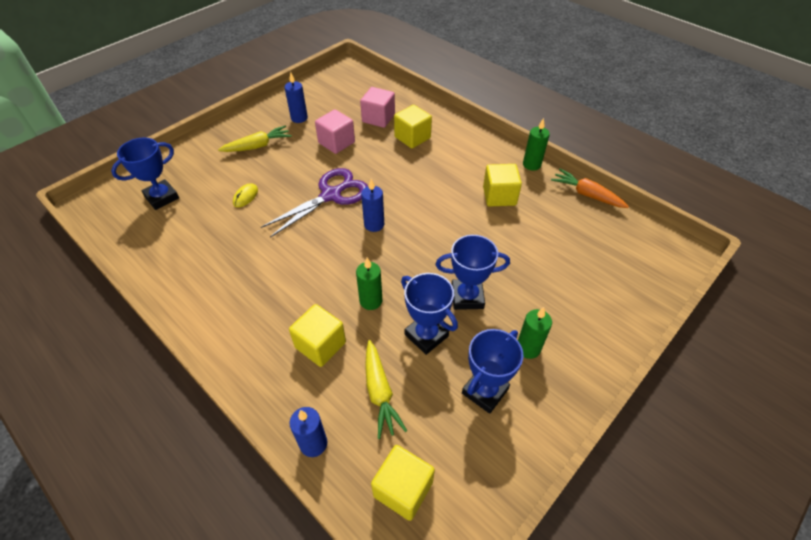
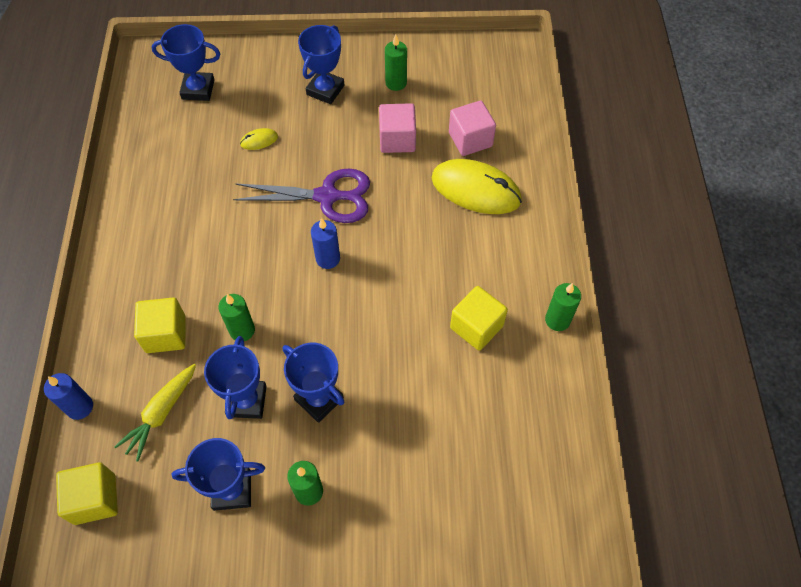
camera: 45 degrees right, 10 degrees up
yellow carrot [218,125,291,152] -> blue trophy [298,25,344,104]
blue candle [284,72,308,123] -> green candle [385,34,407,91]
yellow cube [394,105,432,148] -> yellow mouse [432,159,522,214]
orange carrot [551,169,629,208] -> none

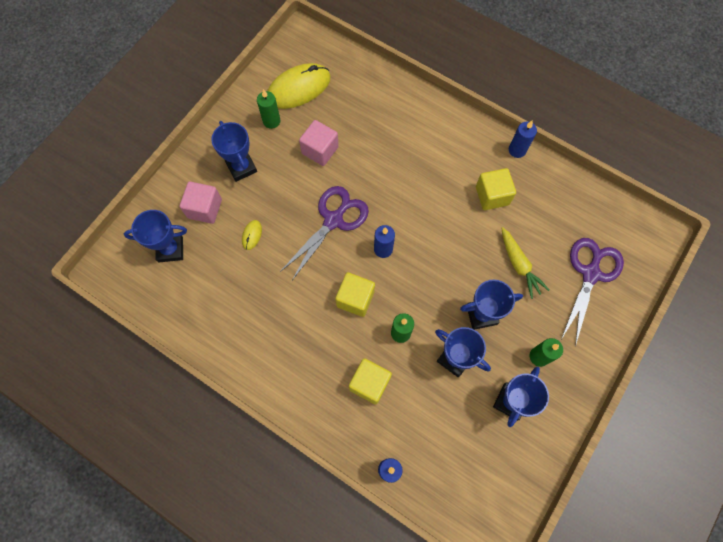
camera: 55 degrees left, 10 degrees up
yellow cube [56,463,118,525] -> yellow cube moved to [335,272,375,317]
yellow carrot [114,364,196,461] -> yellow carrot moved to [501,227,549,299]
blue trophy [151,24,220,101] -> blue trophy turned 45 degrees clockwise [124,210,187,262]
yellow mouse [432,159,522,214] -> yellow mouse moved to [267,63,331,109]
pink cube [449,101,496,156] -> pink cube moved to [179,182,222,224]
green candle [545,283,581,331] -> blue candle [509,121,537,158]
none -> purple scissors [561,238,624,346]

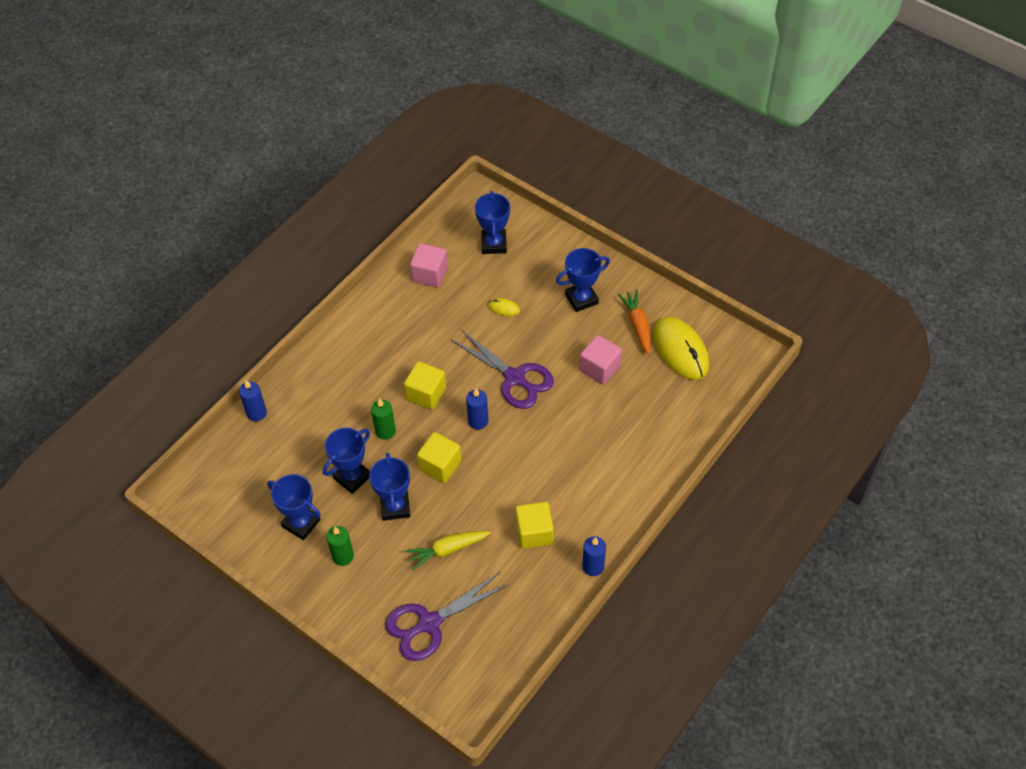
camera: 95 degrees right, 15 degrees down
pink cube [179,182,222,224] -> pink cube moved to [410,243,448,288]
green candle [257,89,281,129] -> orange carrot [618,290,651,355]
yellow cube [349,358,392,405] -> yellow cube moved to [417,432,461,483]
purple scissors [561,238,624,346] -> purple scissors turned 120 degrees clockwise [385,572,509,661]

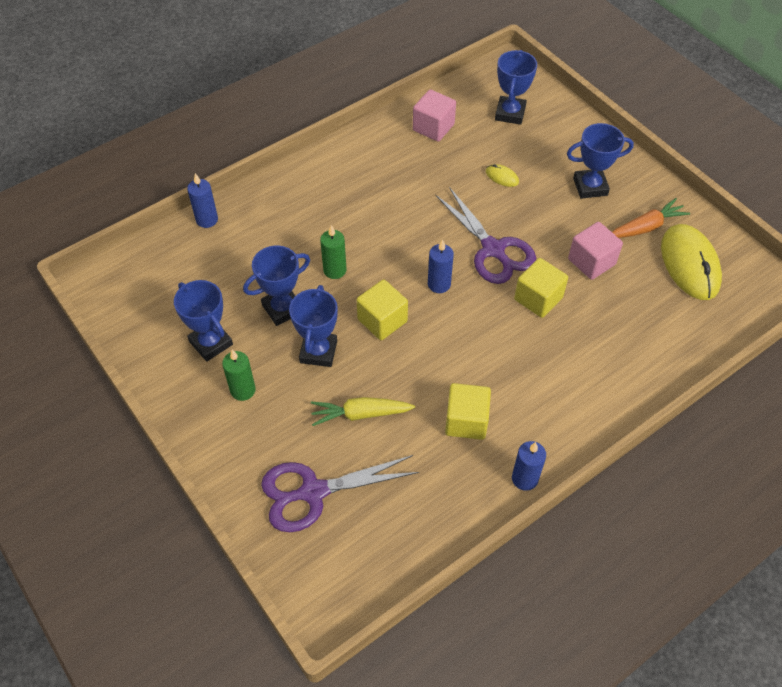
camera: 15 degrees right, 0 degrees up
yellow cube [404,361,446,410] -> yellow cube moved to [514,258,568,318]
orange carrot [618,290,651,355] -> orange carrot turned 60 degrees clockwise [612,198,690,238]

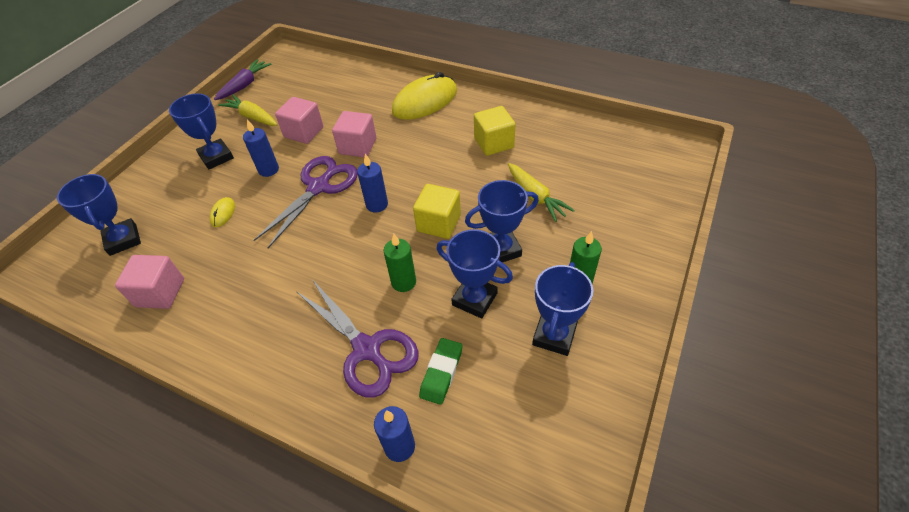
camera: 115 degrees left, 5 degrees down
purple scissors [261,455,419,532] -> purple scissors moved to [296,279,419,398]
blue trophy [495,50,537,125] -> blue trophy turned 75 degrees clockwise [57,174,141,256]
blue candle [512,441,546,491] -> blue candle moved to [243,119,279,177]
yellow cube [514,258,568,318] -> pink cube [332,111,376,157]
orange carrot [612,198,690,238] -> yellow carrot [218,95,278,126]
yellow mouse [661,224,722,300] -> yellow mouse moved to [392,72,457,120]
none -> purple carrot [214,59,271,100]
none -> green eraser [419,338,463,405]

